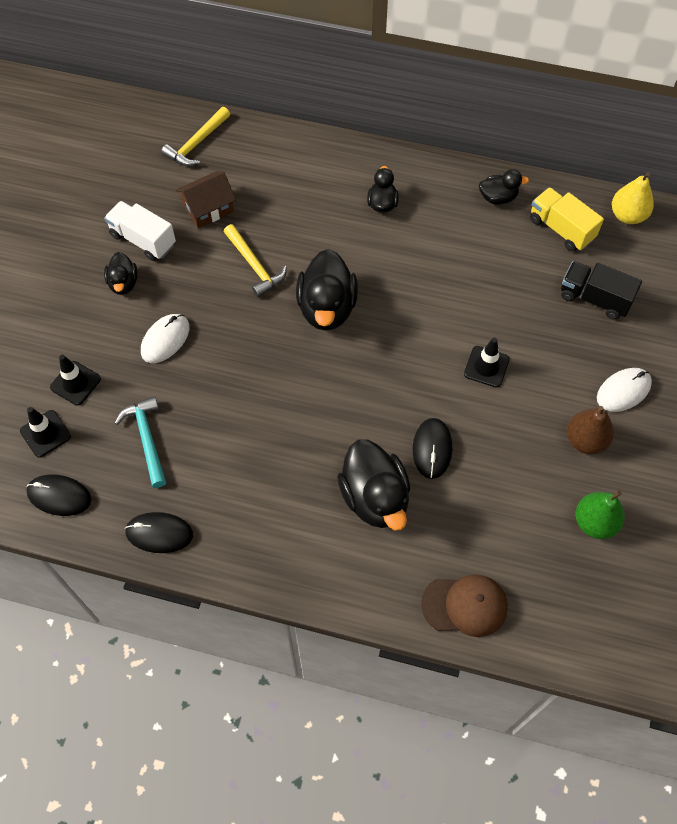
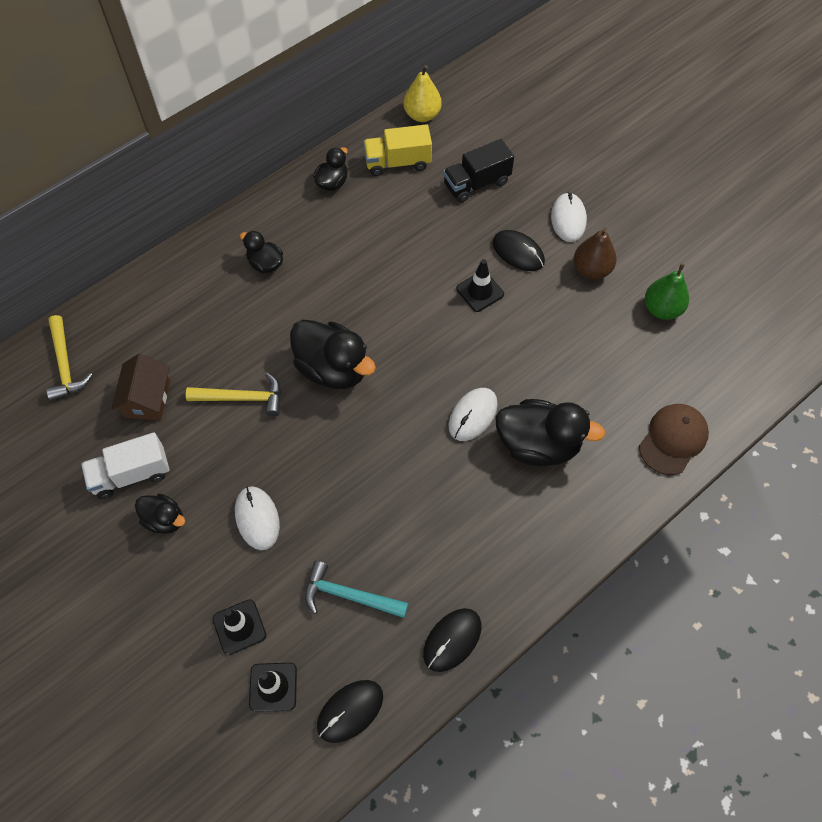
camera: 55 degrees left, 0 degrees up
black mouse [413,418,452,479] -> black mouse moved to [493,230,545,271]
none -> white mouse [449,388,498,441]

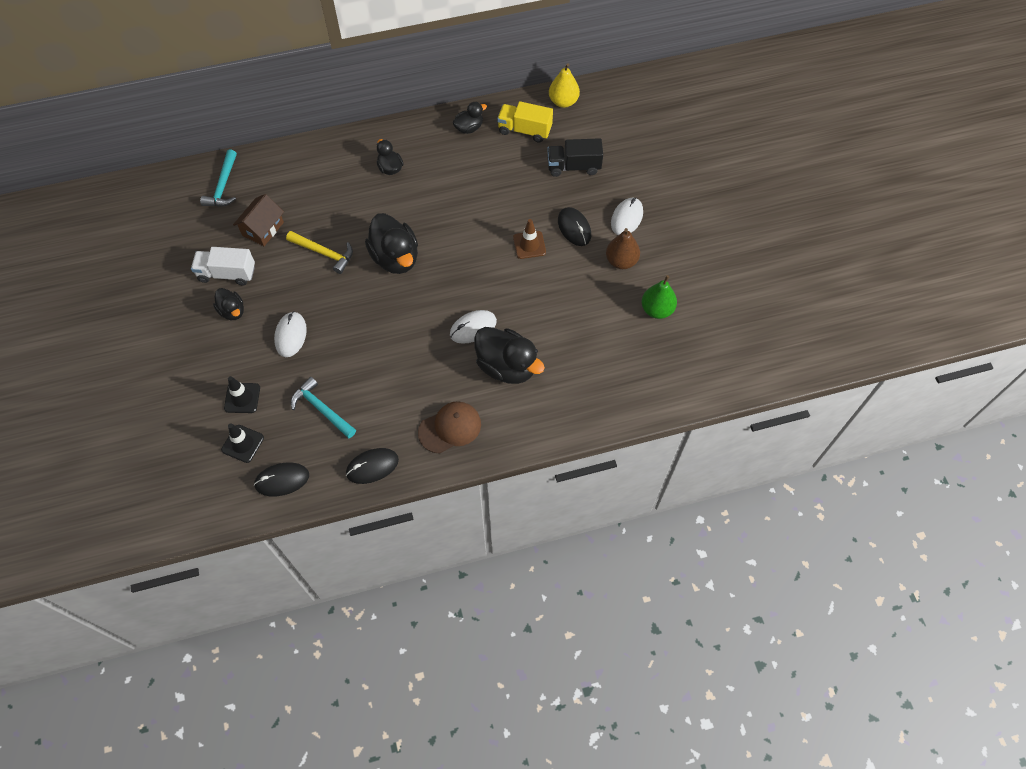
camera: 25 degrees right, 0 degrees up
yellow hammer [46,315,93,401] -> turquoise hammer [200,149,237,207]
black traffic cone [456,259,504,312] -> brown traffic cone [513,219,546,259]
brown cap [639,404,709,475] -> brown cap moved to [418,401,481,454]

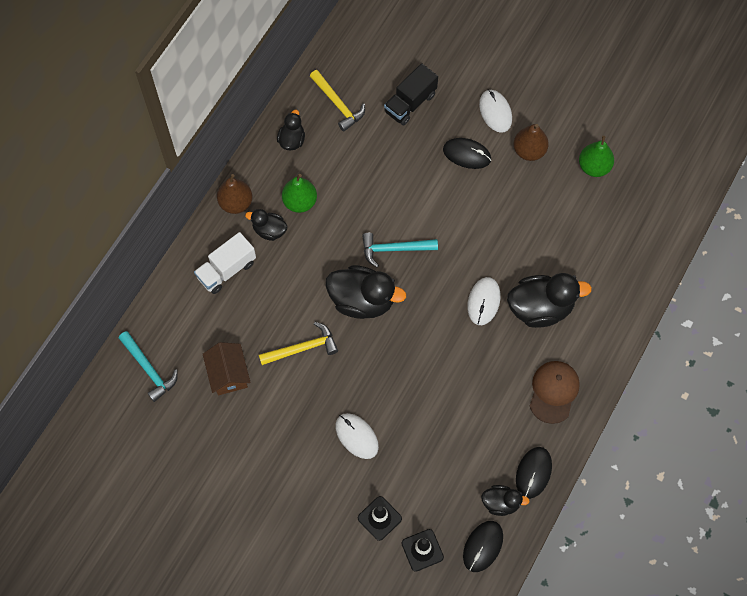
camera: 45 degrees left, 5 degrees up
white truck [191,247,255,285] -> white truck moved to [194,232,256,294]
black duck [213,288,244,320] -> black duck moved to [481,485,530,516]
turquoise hammer [291,377,356,438] -> turquoise hammer moved to [362,233,438,267]
yellow truck [497,101,553,143] -> yellow hammer [310,70,365,132]
brown traffic cone [513,219,546,259] -> none
yellow pear [549,63,580,108] -> none
none -> brown pear [217,174,253,214]
none -> green pear [282,174,317,213]

